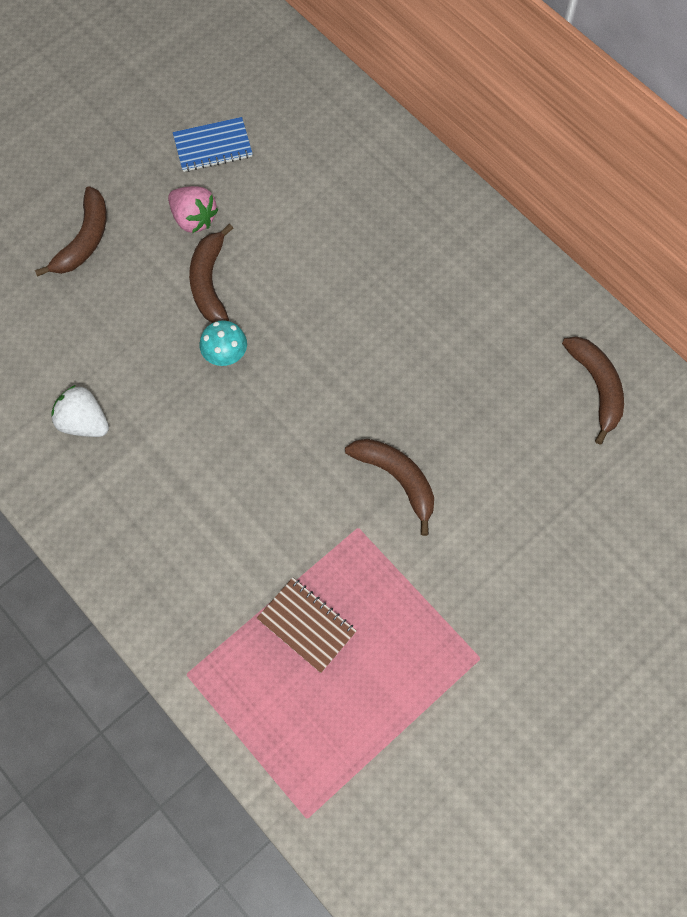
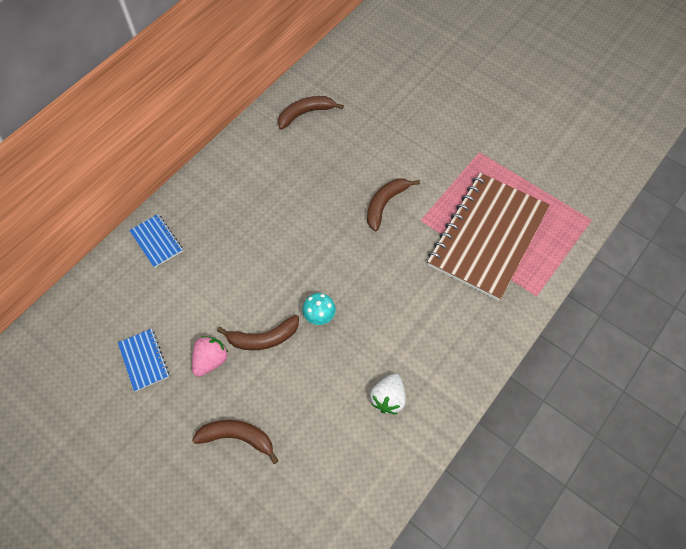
camera: 100 degrees left, 5 degrees down
brown notebook [257,578,357,673] -> brown notebook [427,173,550,301], size x2.38
none -> blue notebook [129,214,183,268]

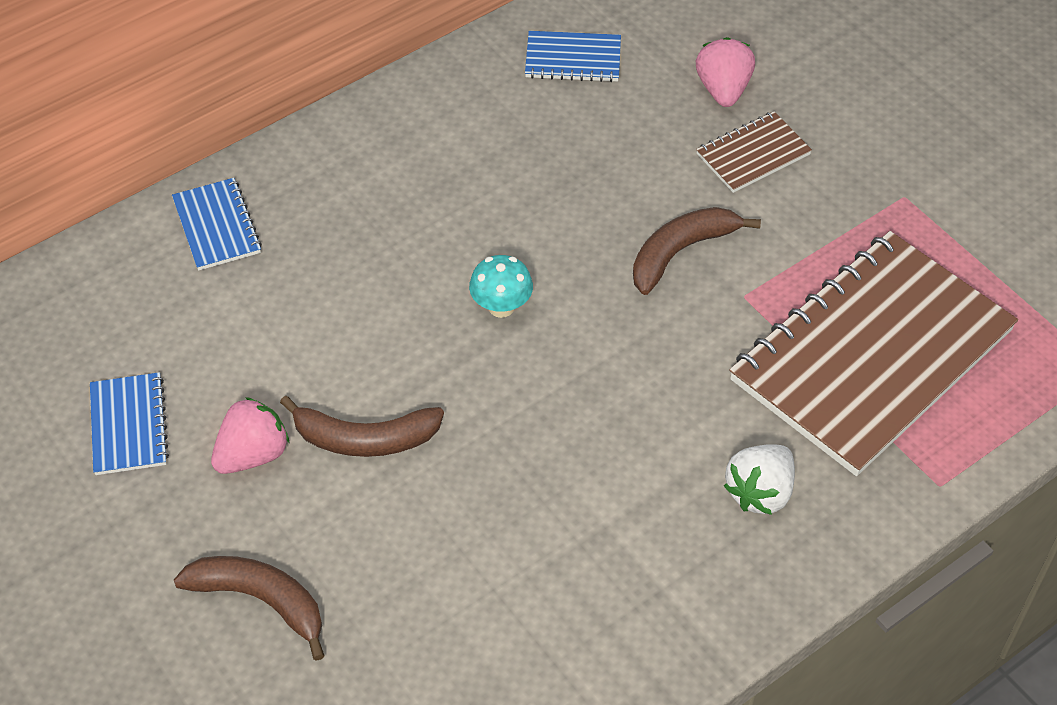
camera: 15 degrees right, 10 degrees down
brown banana [278,96,344,130] -> blue notebook [525,31,621,82]
turquoise mushroom [303,293,336,325] -> turquoise mushroom moved to [469,255,533,318]
white strawberry [370,374,406,414] -> white strawberry moved to [724,444,795,515]
none -> pink strawberry [696,37,755,107]
none -> brown notebook [696,111,812,193]

